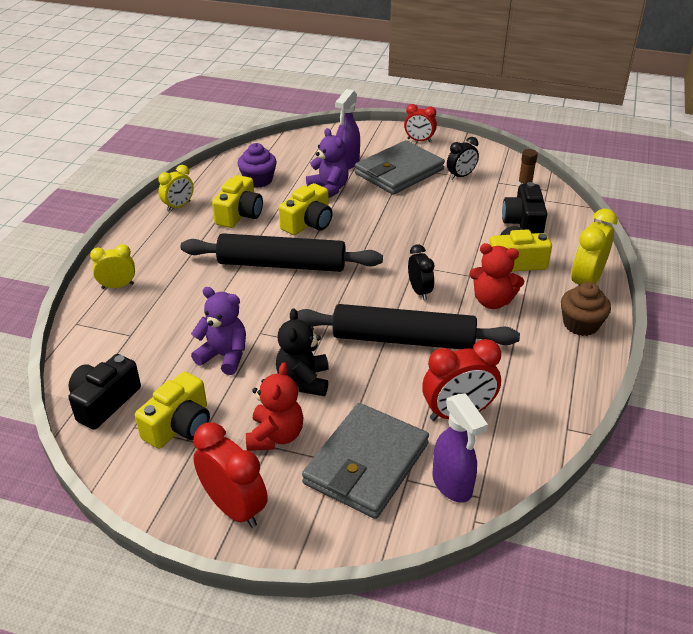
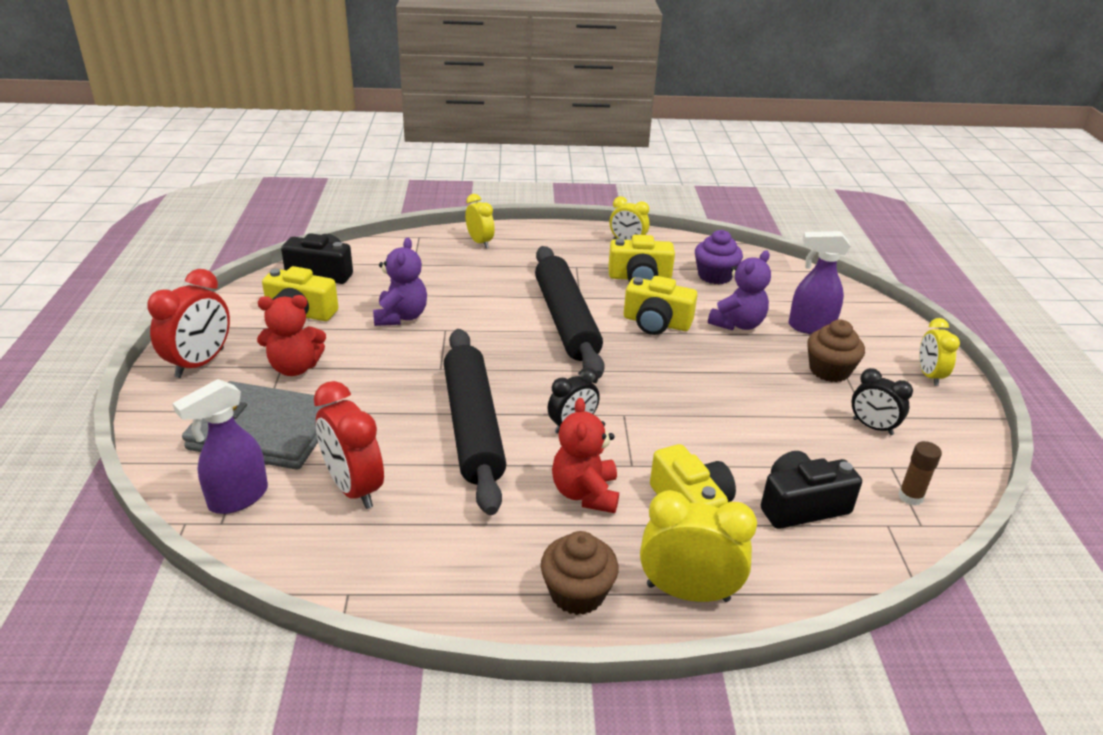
camera: 70 degrees right, 5 degrees down
black teddy bear [276,309,329,396] -> none
grey wallet [355,140,445,195] -> brown cupcake [807,320,865,382]
red clock [404,104,437,142] -> yellow clock [919,318,960,386]

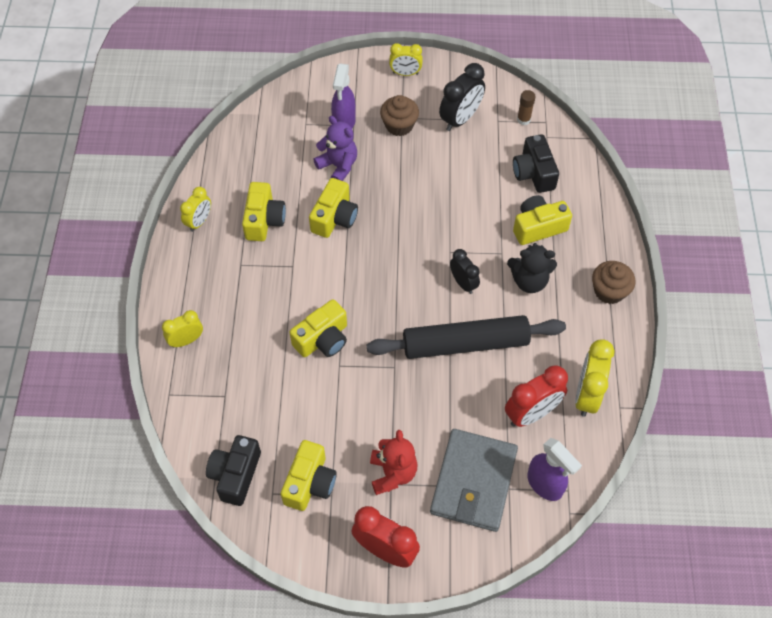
camera: 85 degrees left, 25 degrees up
purple teddy bear [373,238,427,326] -> none
black rolling pin [535,246,605,378] -> none
red teddy bear [552,398,619,513] -> black teddy bear [507,243,557,293]
yellow clock [640,490,757,602] -> yellow clock moved to [575,339,615,417]
purple cupcake [695,230,743,284] -> none
black clock [852,368,913,435] -> black clock [439,63,485,131], size x1.58
none -> yellow camera [290,299,347,357]

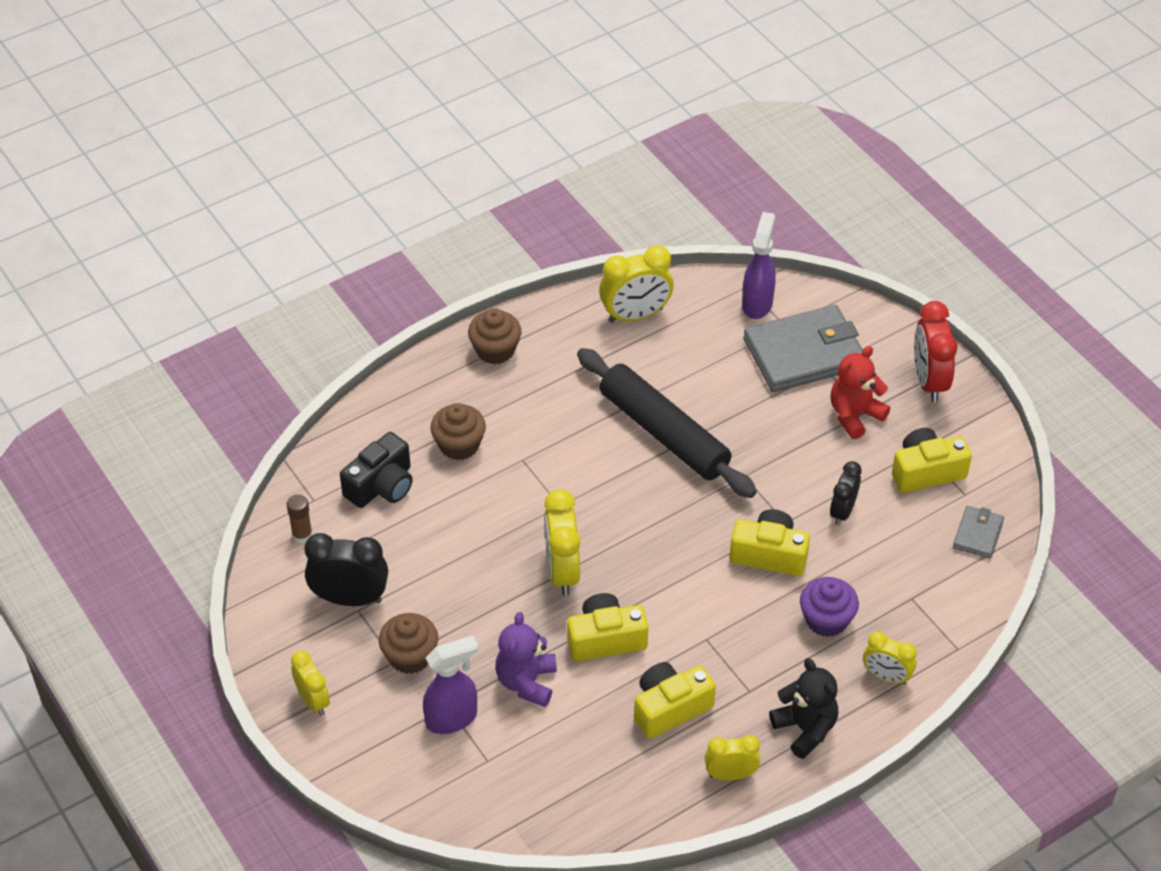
camera: 125 degrees left, 10 degrees down
black camera [206,435,261,506] -> grey wallet [953,506,1004,559]
black clock [450,249,480,294] -> black clock moved to [830,461,862,525]
red clock [505,365,568,427] -> none
black teddy bear [507,243,557,293] -> black teddy bear moved to [769,658,838,759]
yellow camera [513,195,572,245] -> brown cupcake [430,403,486,460]
none -> yellow clock [544,489,580,596]
none -> purple cupcake [800,577,859,637]

